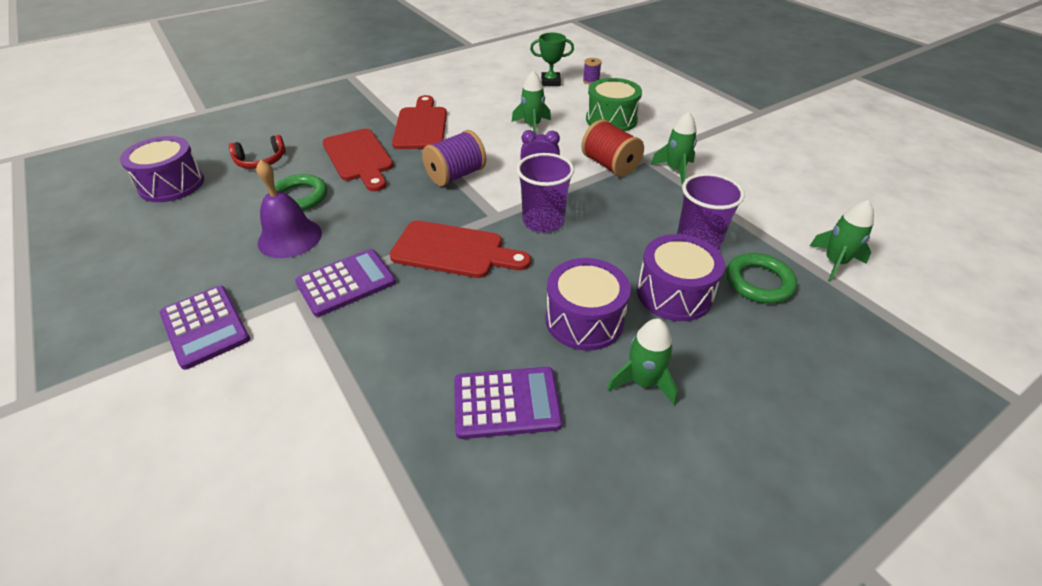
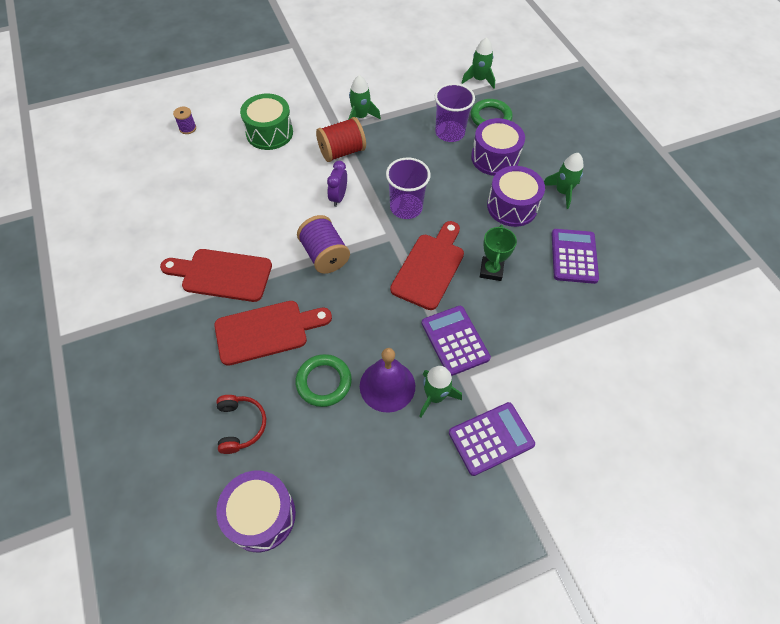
camera: 80 degrees left, 15 degrees up
green rocket [512,71,551,133] -> green rocket moved to [419,366,462,418]
green trophy [530,33,574,86] -> green trophy moved to [480,225,517,281]

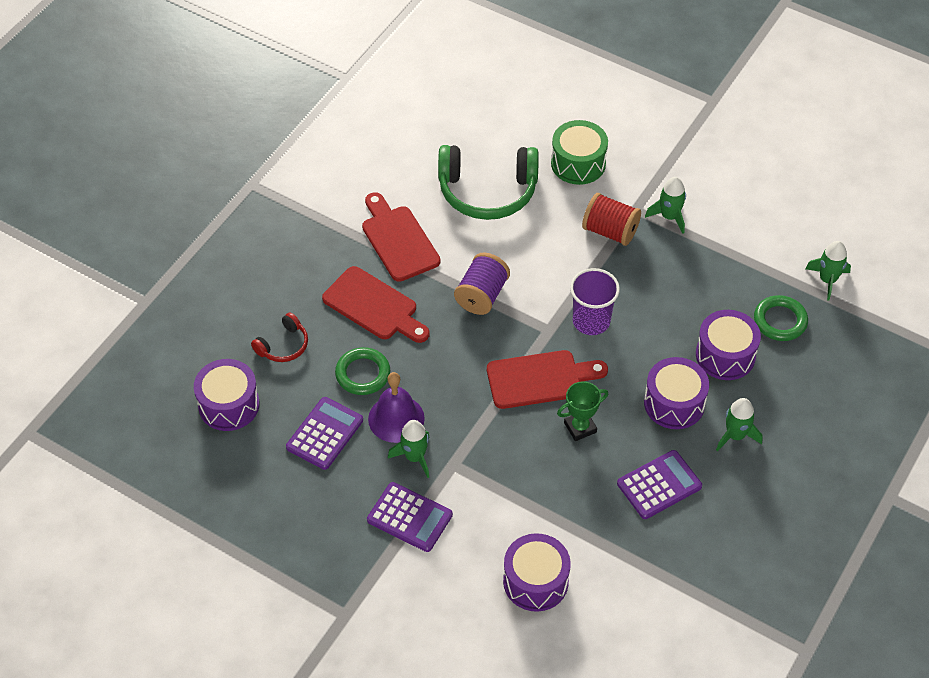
camera: 55 degrees right, 5 degrees down
purple spool [173,107,196,134] -> none
purple clock [327,161,347,207] -> none
purple calculator [422,306,491,376] -> purple calculator moved to [286,397,363,470]
purple cup [435,83,475,142] -> none
none -> green headphones [438,145,539,220]
none -> purple drum [503,533,571,612]

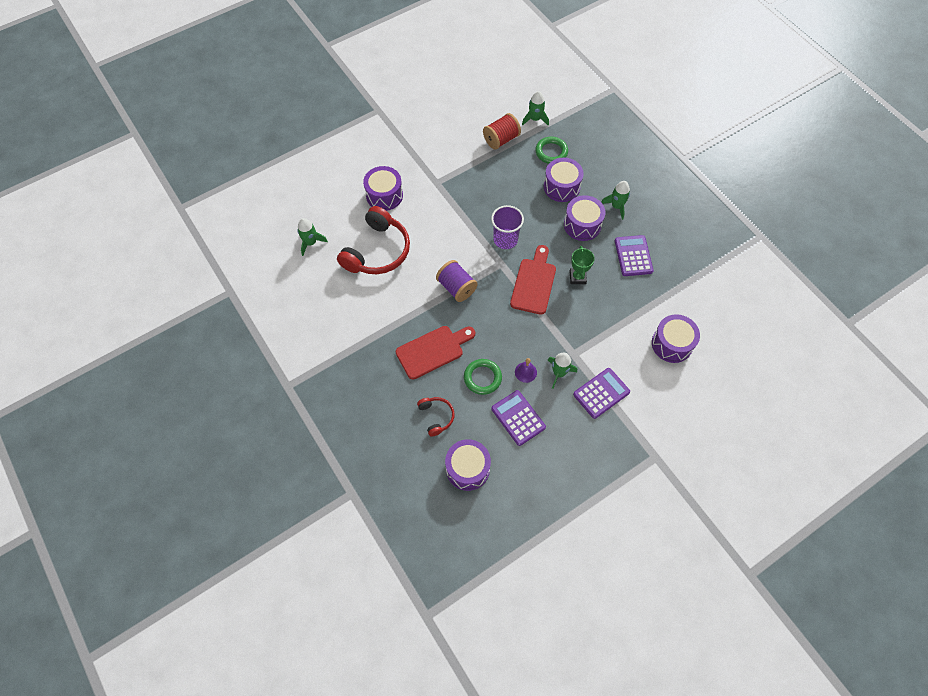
camera: 65 degrees left, 10 degrees up
red cutting board [362,192,441,282] -> none
purple bell [368,372,425,443] -> purple bell [515,358,537,383], size x0.58
green headphones [438,145,539,220] -> red headphones [337,206,410,274]
green drum [551,120,608,185] -> purple drum [363,166,403,211]
red spool [582,193,641,246] -> red spool moved to [483,113,521,150]
green rocket [645,177,686,234] -> green rocket moved to [297,218,328,256]

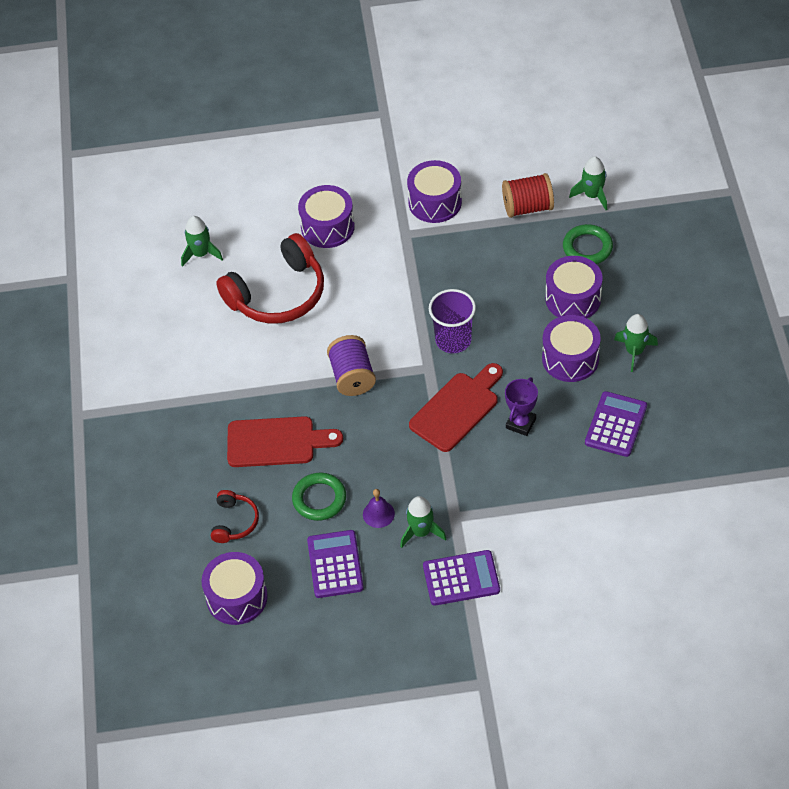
camera: 30 degrees right, 10 degrees down
green trophy [569,246,595,284] -> purple trophy [505,377,538,436]
purple drum [652,314,700,363] -> purple drum moved to [407,160,462,223]

